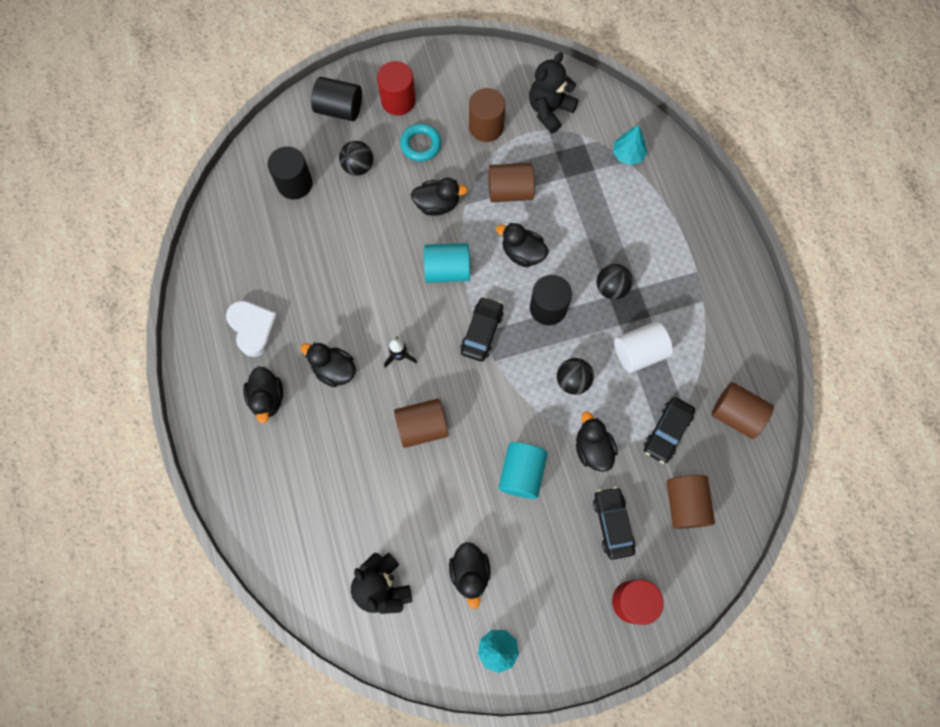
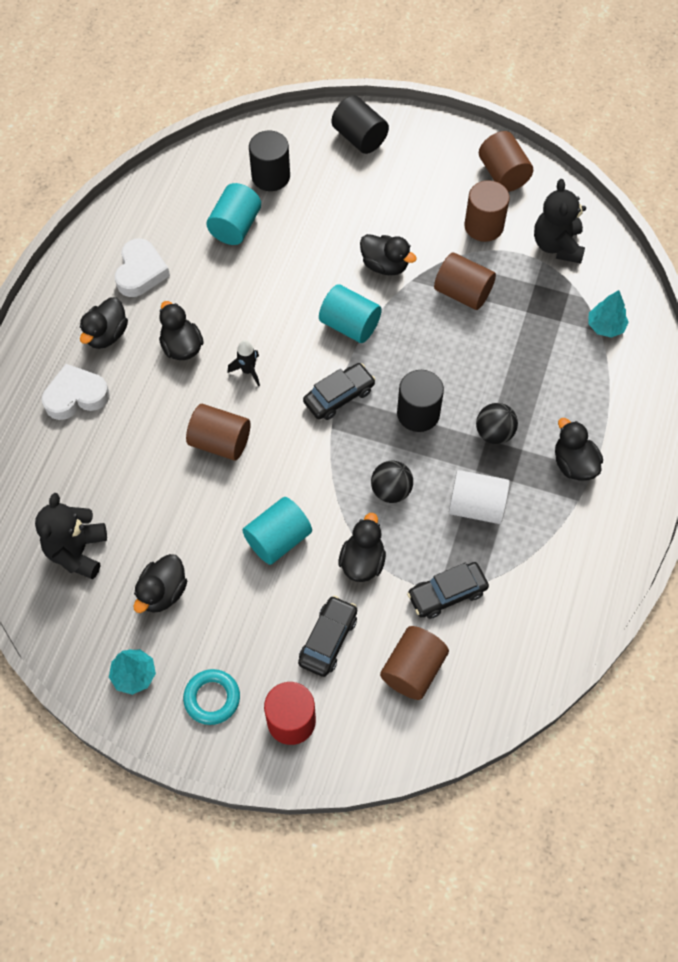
camera: 35 degrees right, 10 degrees down
black ball [339,141,373,176] -> none
red cylinder [377,61,416,115] -> none
turquoise ring [400,123,442,162] -> turquoise ring moved to [183,669,240,725]
black duck [496,223,549,267] -> black duck moved to [555,418,603,481]
black teddy bear [529,52,579,134] -> black teddy bear turned 75 degrees counterclockwise [534,179,586,264]
brown cylinder [712,382,774,439] -> brown cylinder moved to [479,131,533,192]
none -> white heart [42,364,110,420]
none -> turquoise cylinder [206,183,261,245]

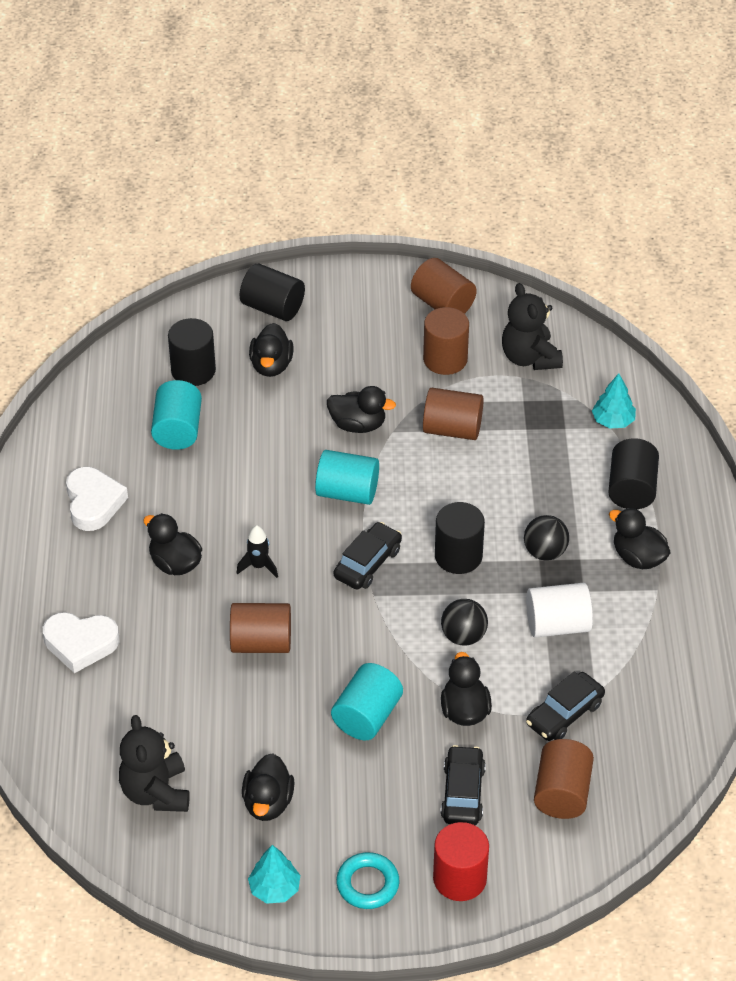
camera: 20 degrees left, 15 degrees down
white heart [42,364,110,420] -> white heart turned 135 degrees counterclockwise [43,612,119,673]
black duck [80,297,128,349] -> black duck moved to [249,323,294,377]
none -> black cylinder [608,438,659,509]

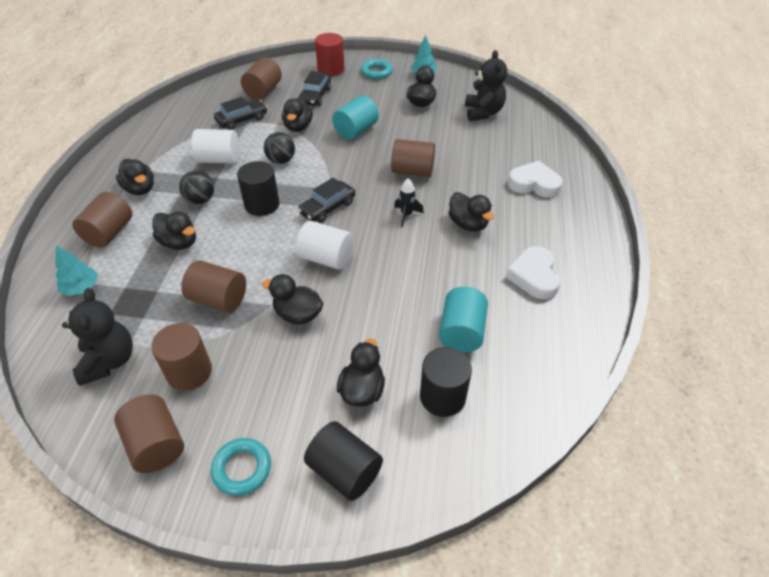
camera: 170 degrees left, 0 degrees up
turquoise cylinder [315,450,379,505] -> white cylinder [296,221,353,270]
black cylinder [608,438,659,509] -> brown cylinder [72,192,132,248]
none -> black duck [153,211,196,250]
none -> turquoise ring [211,438,271,496]

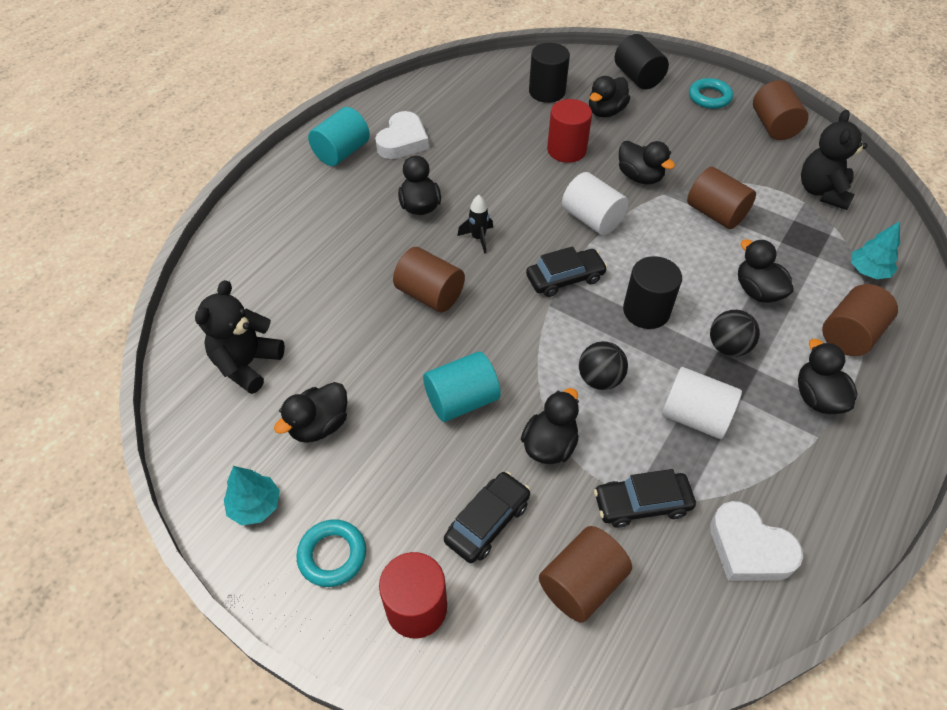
camera: 155 degrees left, 5 degrees up
brown cylinder [151,323,212,391] -> none
turquoise cylinder [439,287,488,352] -> turquoise cylinder moved to [308,107,370,166]
white heart [508,161,563,198] -> white heart moved to [710,501,803,581]
none -> red cylinder [547,99,592,163]

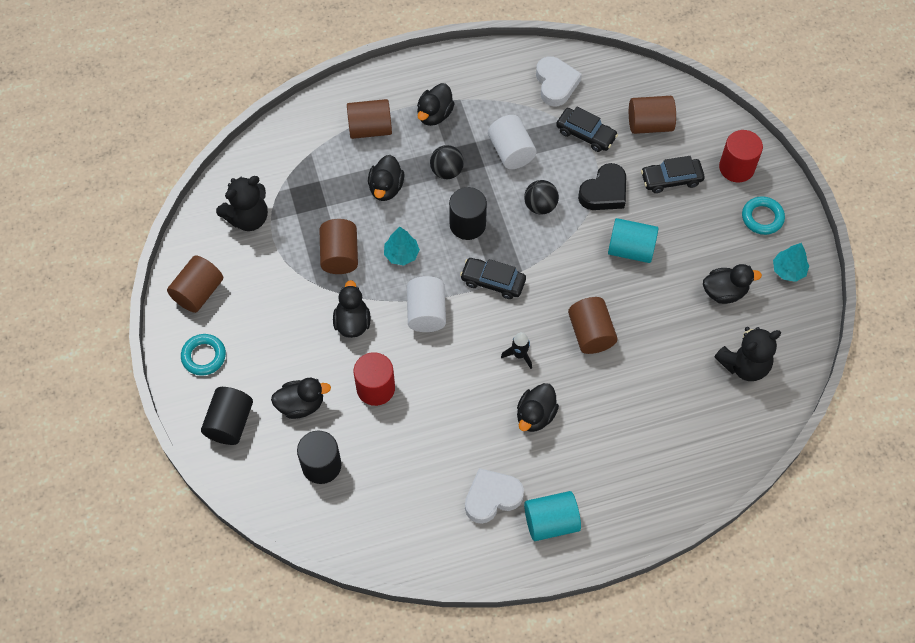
camera: 140 degrees left, 10 degrees up
black duck [521,388,579,464] -> black heart [578,163,626,210]
turquoise tree [851,221,900,279] -> turquoise tree moved to [384,227,420,265]

